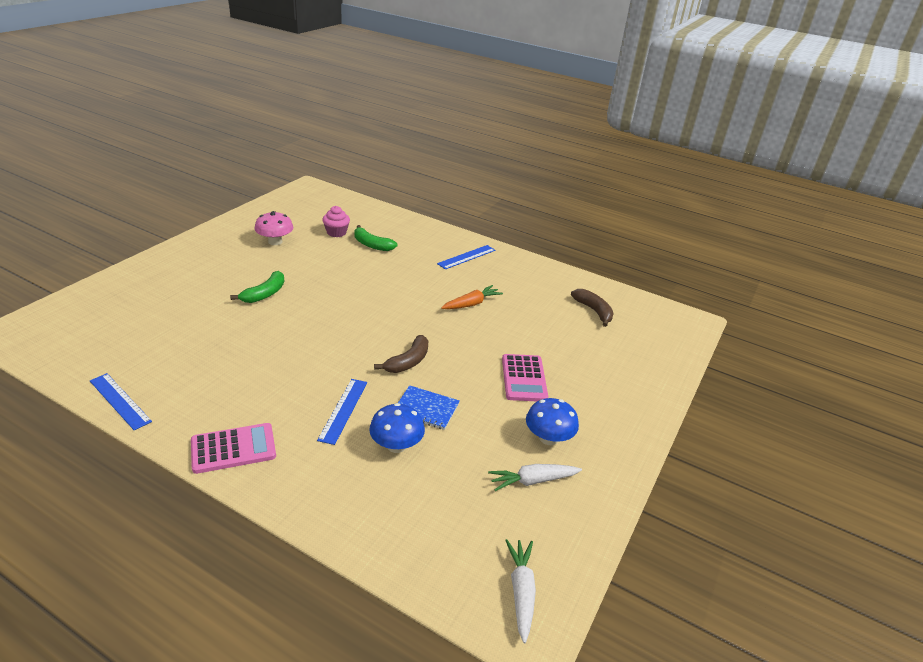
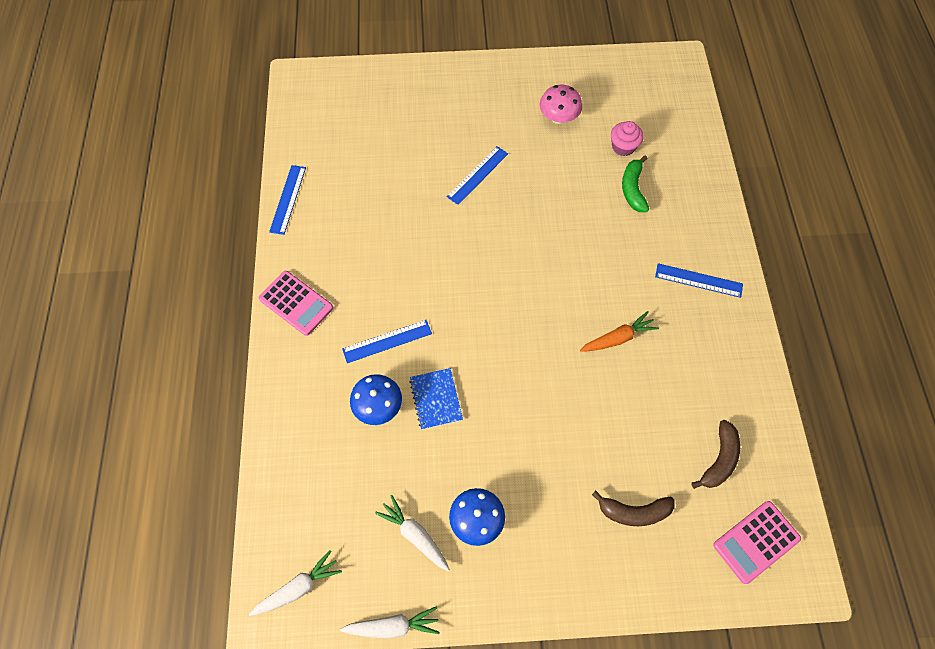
camera: 60 degrees right, 30 degrees up
green banana [230,271,284,303] -> blue ruler [447,146,508,205]
brown banana [374,335,428,373] -> brown banana moved to [592,491,675,526]
orange carrot [441,285,503,309] -> orange carrot turned 45 degrees counterclockwise [580,311,659,352]
pink calculator [502,354,548,401] -> pink calculator moved to [713,501,801,584]
none -> white carrot [340,606,440,639]

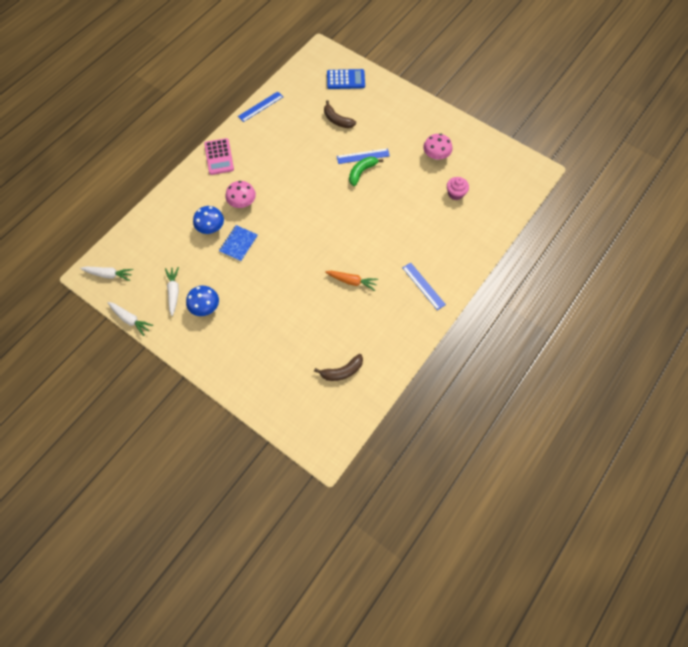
camera: 40 degrees right, 0 degrees up
blue ruler [342,320,432,363] -> pink mushroom [225,181,256,208]
brown banana [592,491,675,526] -> brown banana moved to [324,100,356,128]
green banana [622,155,649,212] -> green banana moved to [349,157,383,186]
pink calculator [713,501,801,584] -> none
none -> blue calculator [327,69,365,89]

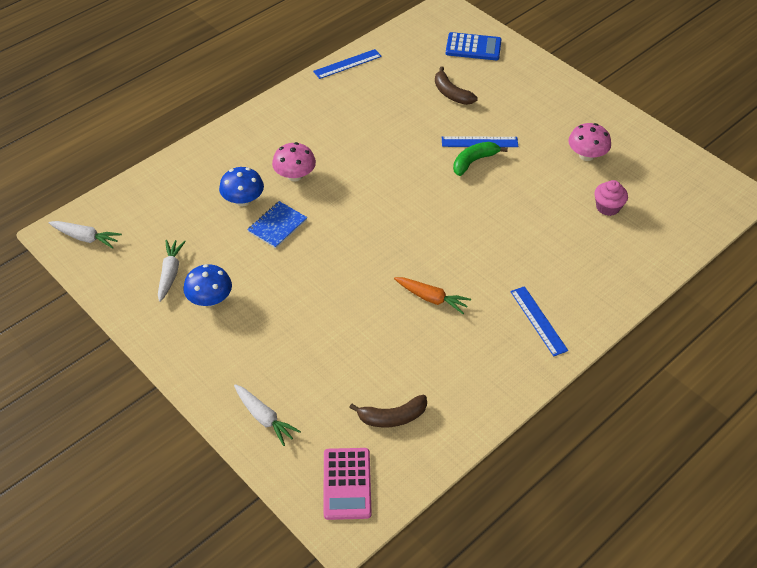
camera: 10 degrees right, 15 degrees down
white carrot [107,302,153,336] -> white carrot moved to [234,384,301,446]
pink calculator [204,138,234,175] -> pink calculator moved to [324,448,371,520]

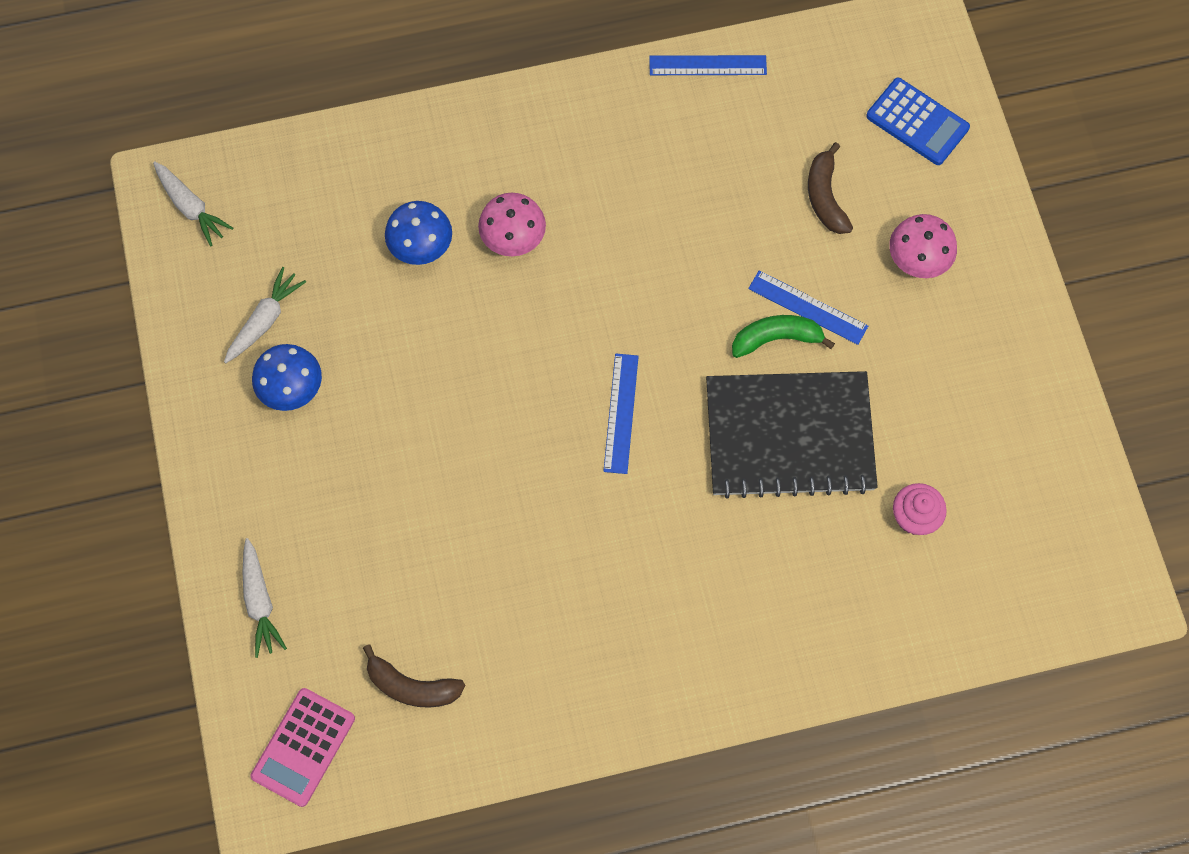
camera: 30 degrees right, 20 degrees up
blue notebook [247,201,307,248] -> none
orange carrot [394,277,471,314] -> none
blue ruler [511,286,568,356] -> blue ruler moved to [603,354,639,474]
pink mushroom [568,123,611,161] -> pink mushroom moved to [889,214,957,278]
none -> black notebook [706,371,878,499]

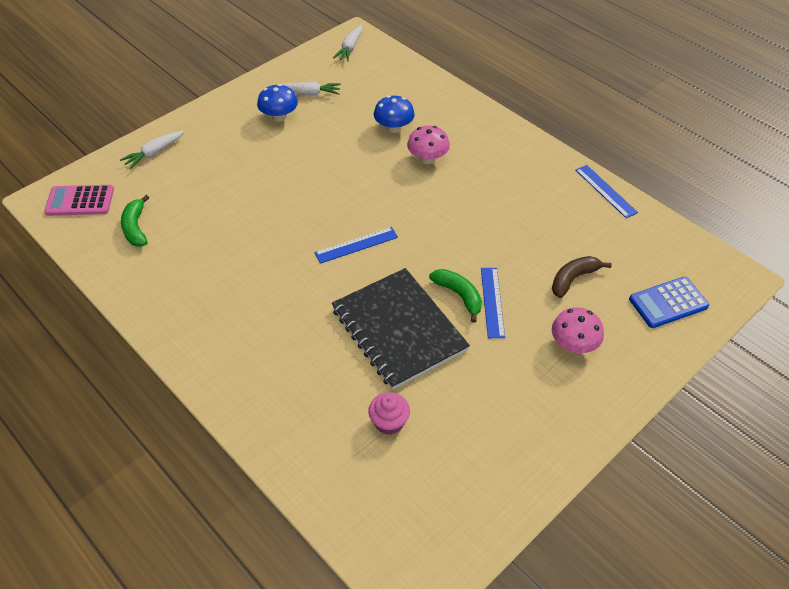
camera: 60 degrees right, 20 degrees down
brown banana [363,644,466,708] -> green banana [121,195,149,247]
blue calculator [866,78,970,165] -> blue calculator turned 60 degrees clockwise [629,277,709,328]

